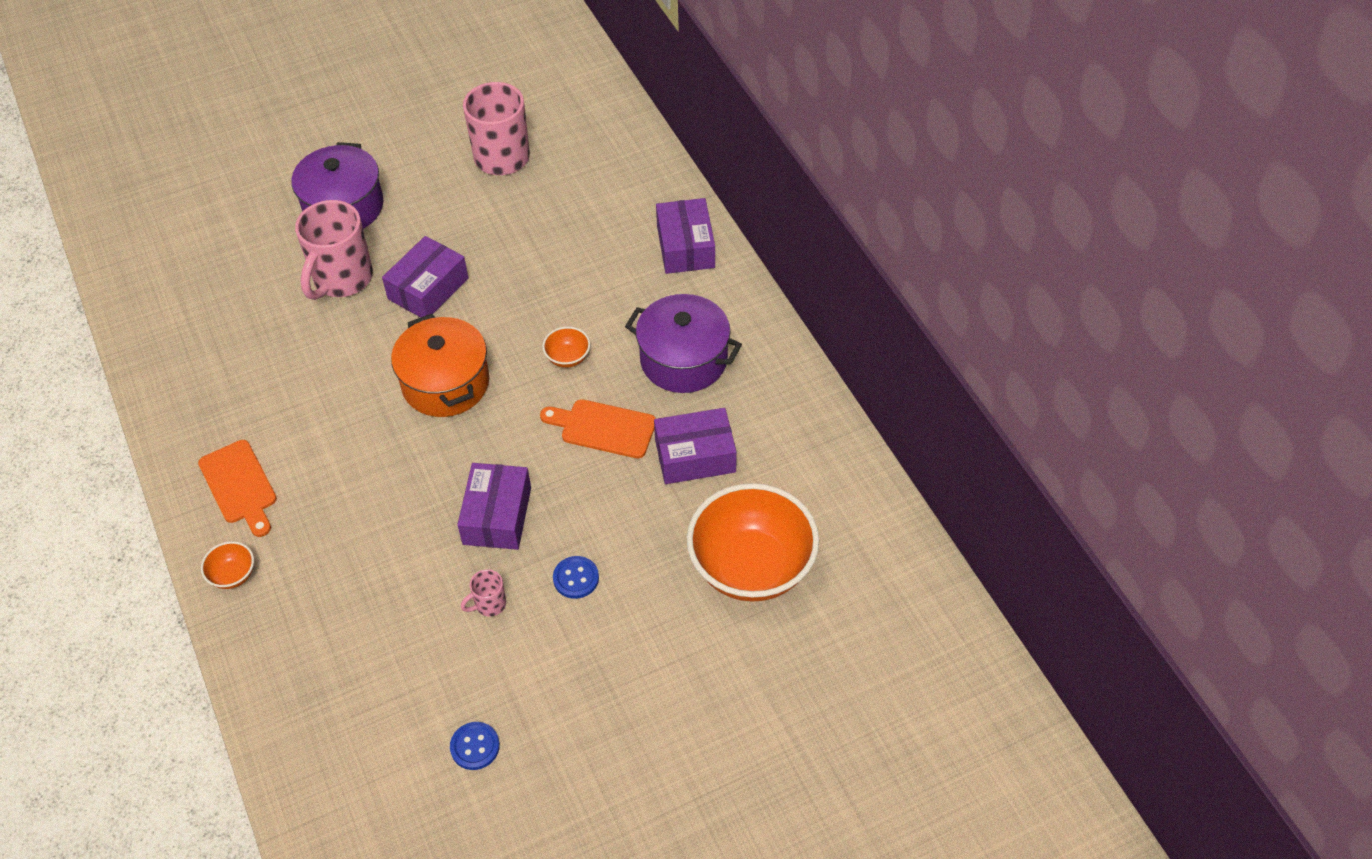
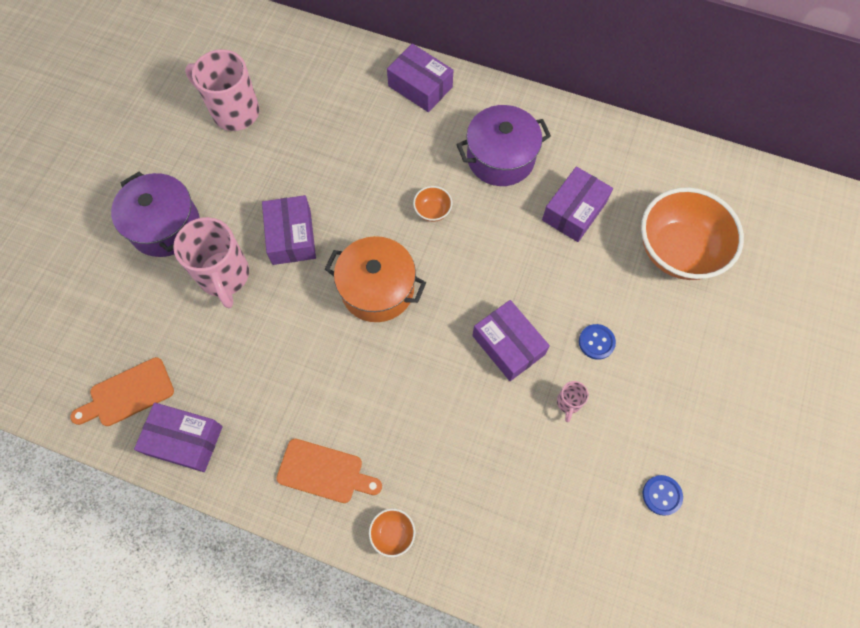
camera: 45 degrees left, 15 degrees up
orange cutting board [540,399,656,458] -> orange cutting board moved to [70,357,174,426]
none -> purple box [134,402,223,472]

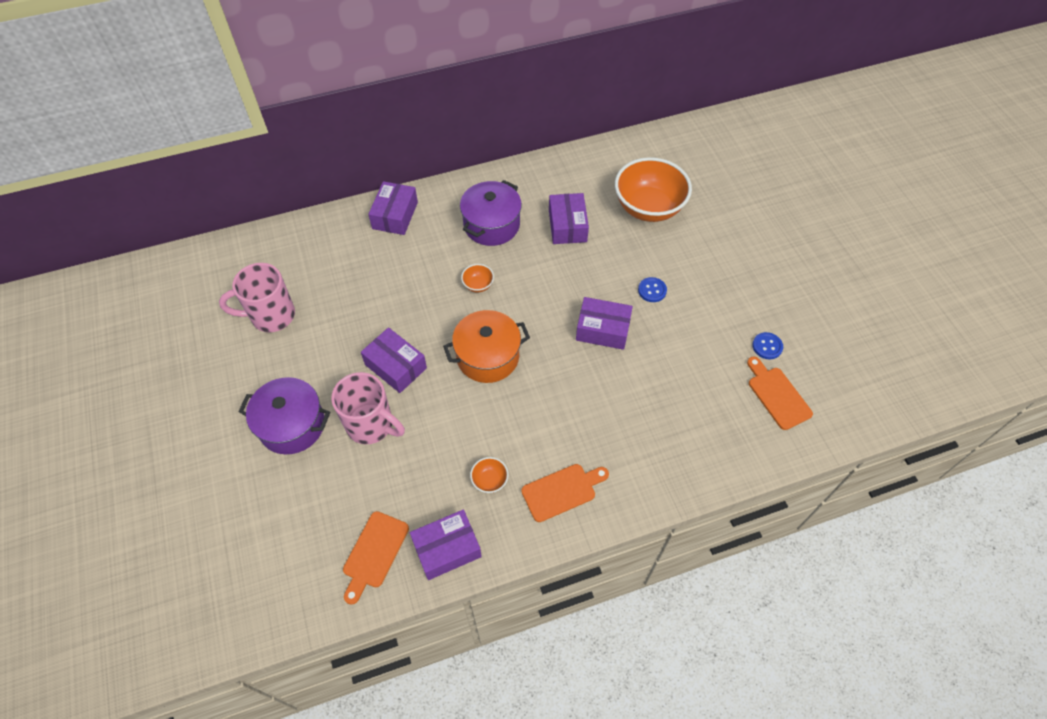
camera: 40 degrees left, 10 degrees down
orange bowl [369,509,415,557] -> orange bowl moved to [470,457,508,493]
purple box [387,44,453,112] -> purple box turned 75 degrees counterclockwise [368,181,418,235]
pink mug [557,381,589,422] -> none
none -> orange cutting board [747,357,813,430]

